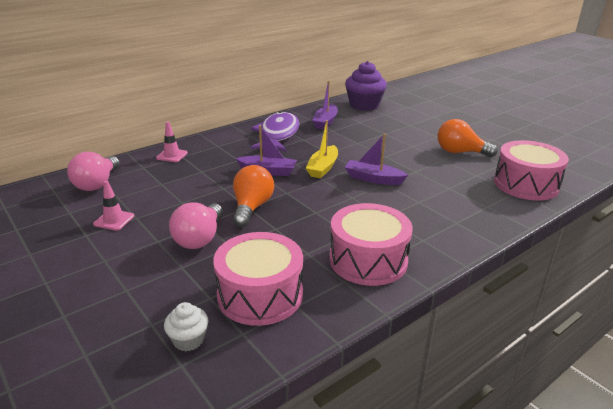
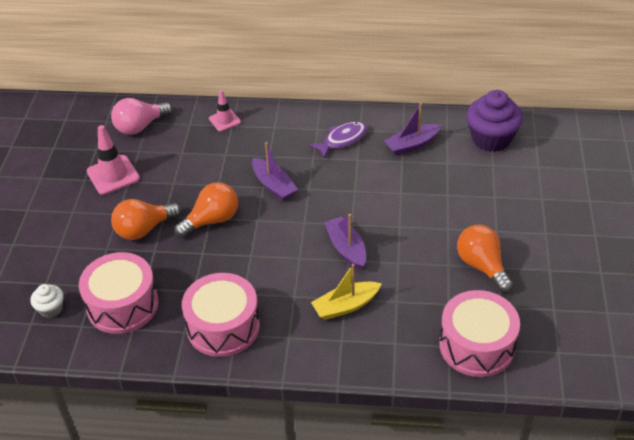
camera: 45 degrees right, 15 degrees up
pink traffic cone [93,181,134,231] -> pink traffic cone [87,125,140,195], size x1.60
pink light bulb [169,202,223,249] -> orange light bulb [111,199,181,240]
purple fish [251,111,300,152] -> purple fish [309,121,367,158], size x0.63
yellow boat [306,120,338,178] -> yellow boat moved to [311,264,382,320]

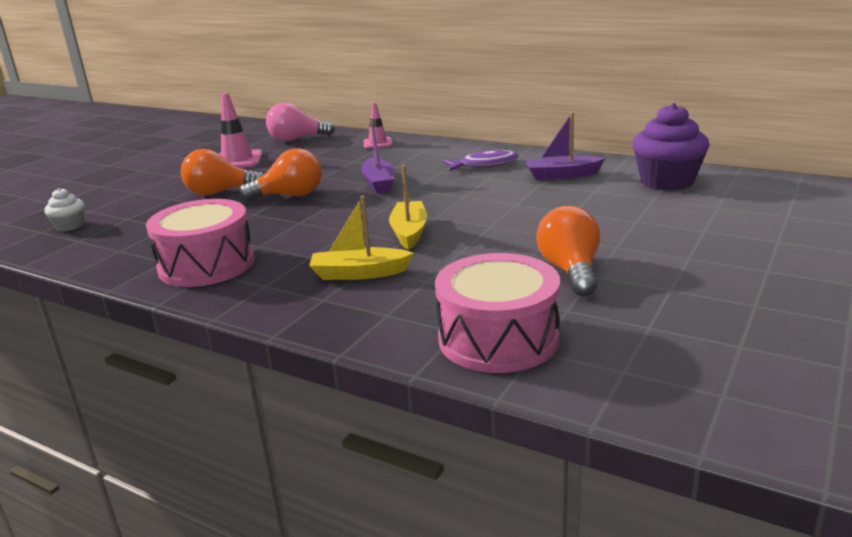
camera: 25 degrees right, 20 degrees down
pink drum [79,252,159,334] -> none
purple boat [324,214,366,270] -> yellow boat [389,165,427,250]

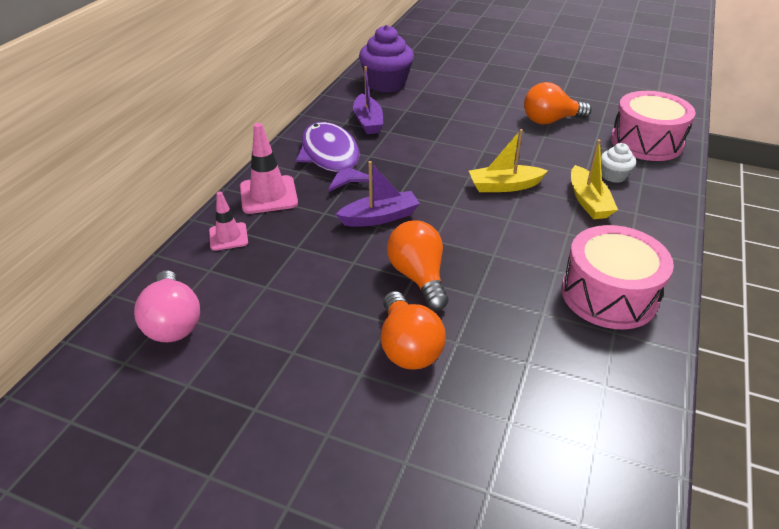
camera: 100 degrees left, 15 degrees up
white cupcake [44,188,84,231] -> white cupcake moved to [601,143,636,183]
pink traffic cone [218,93,262,168] -> pink traffic cone moved to [240,123,298,214]
purple fish [443,149,519,171] -> purple fish [296,122,373,192], size x1.60

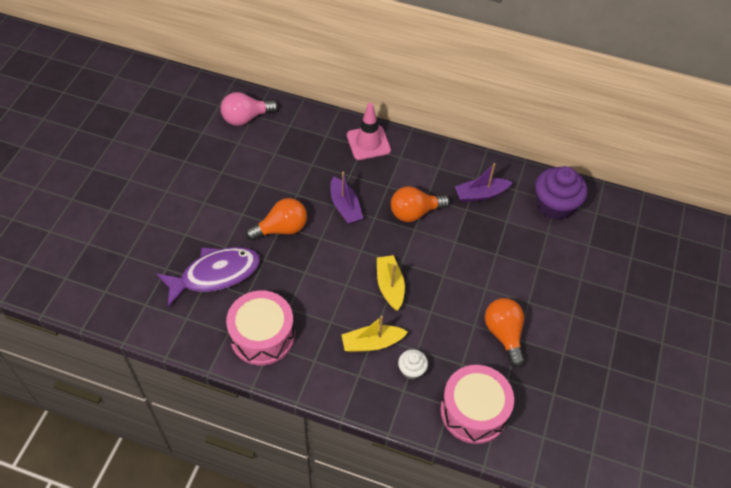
camera: 85 degrees right, 15 degrees up
pink traffic cone [209,191,248,251] -> none
purple fish [296,122,373,192] -> purple fish moved to [156,247,260,307]
orange light bulb [381,291,446,370] -> orange light bulb moved to [391,186,450,222]

